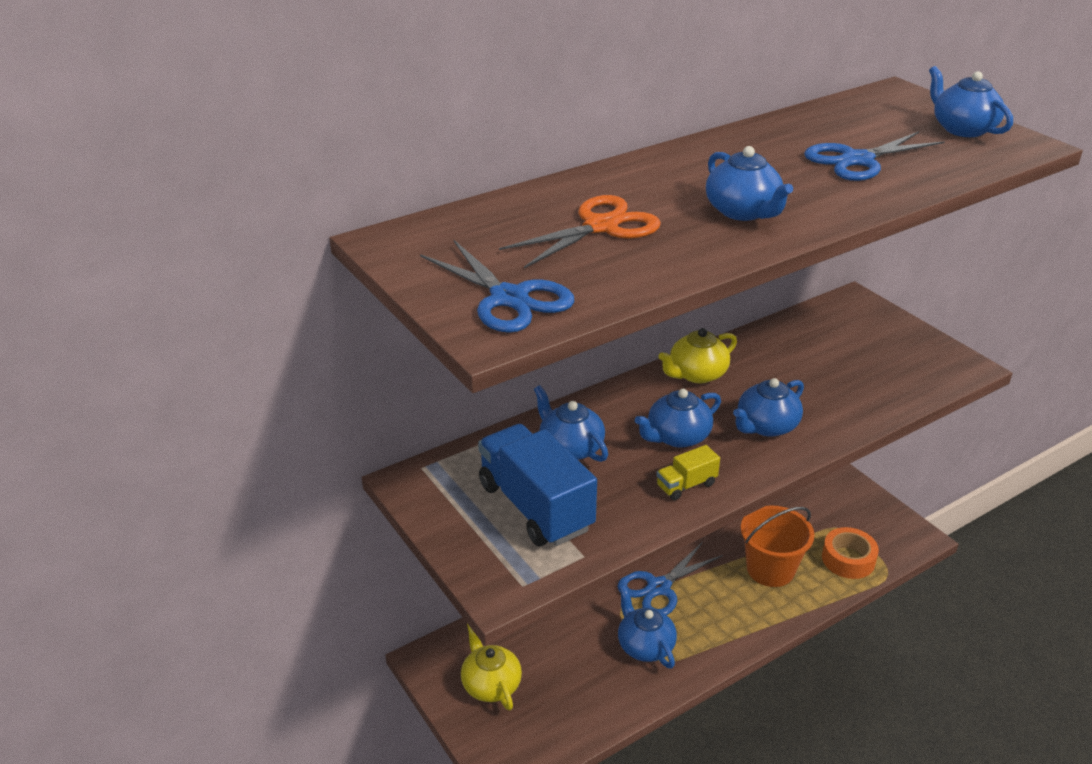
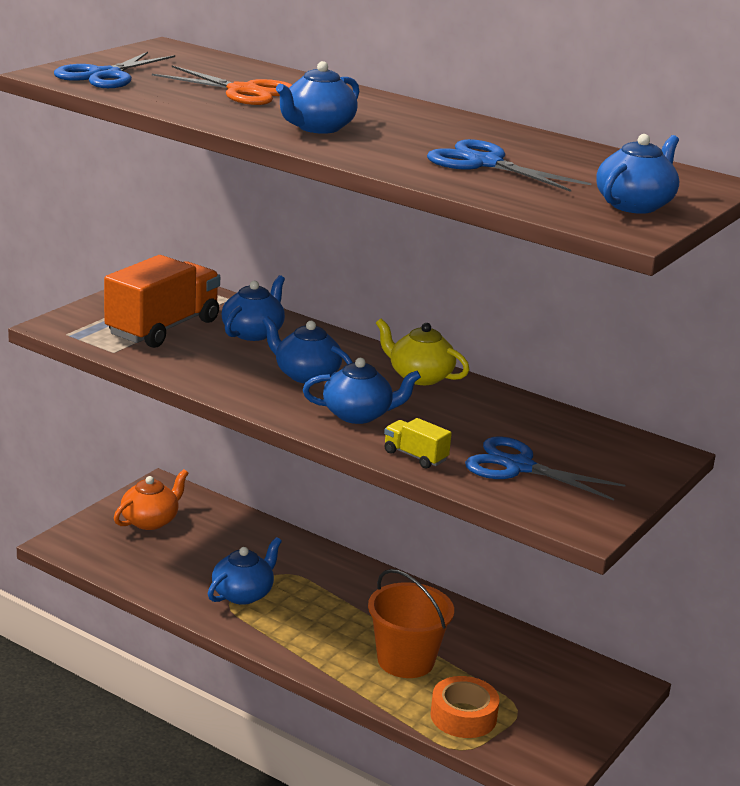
camera: 65 degrees right, 10 degrees down
yellow teapot [461,624,522,710] -> orange teapot [114,469,189,530]
blue truck [478,424,597,546] -> orange truck [104,255,220,348]
blue scissors [617,542,723,615] -> blue scissors moved to [465,436,626,501]
yellow truck [656,445,720,500] -> yellow truck moved to [384,418,452,469]
blue teapot [733,378,804,437] -> blue teapot turned 150 degrees clockwise [303,358,421,424]

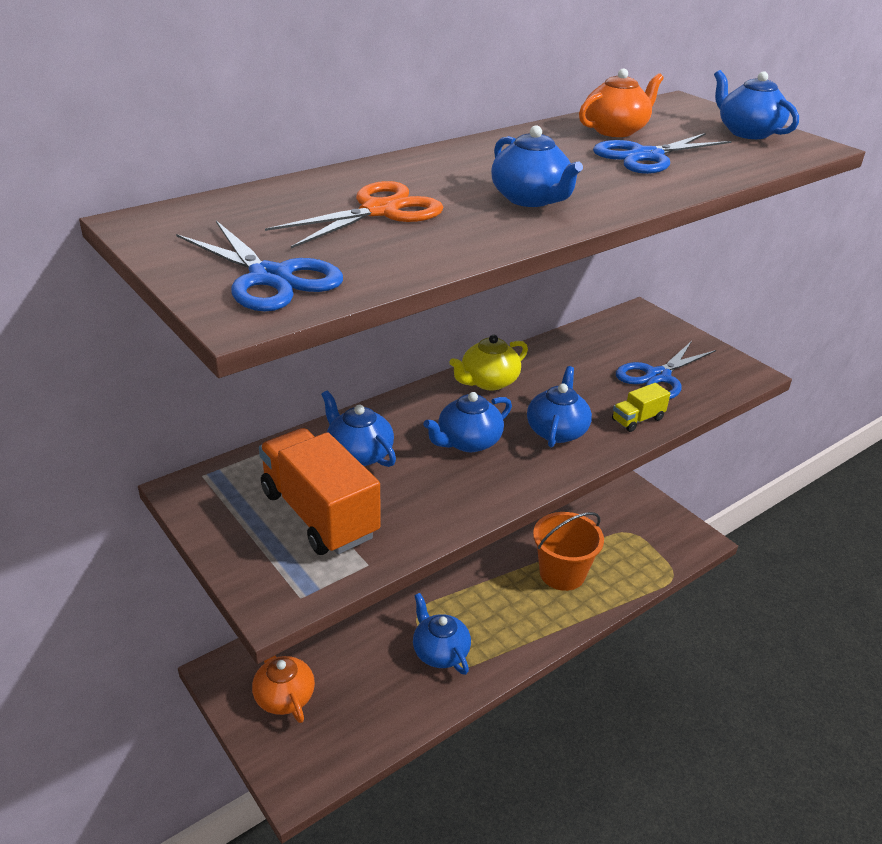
camera: 70 degrees left, 10 degrees up
orange tape [430,676,500,738] -> none
none -> orange teapot [579,68,664,137]

